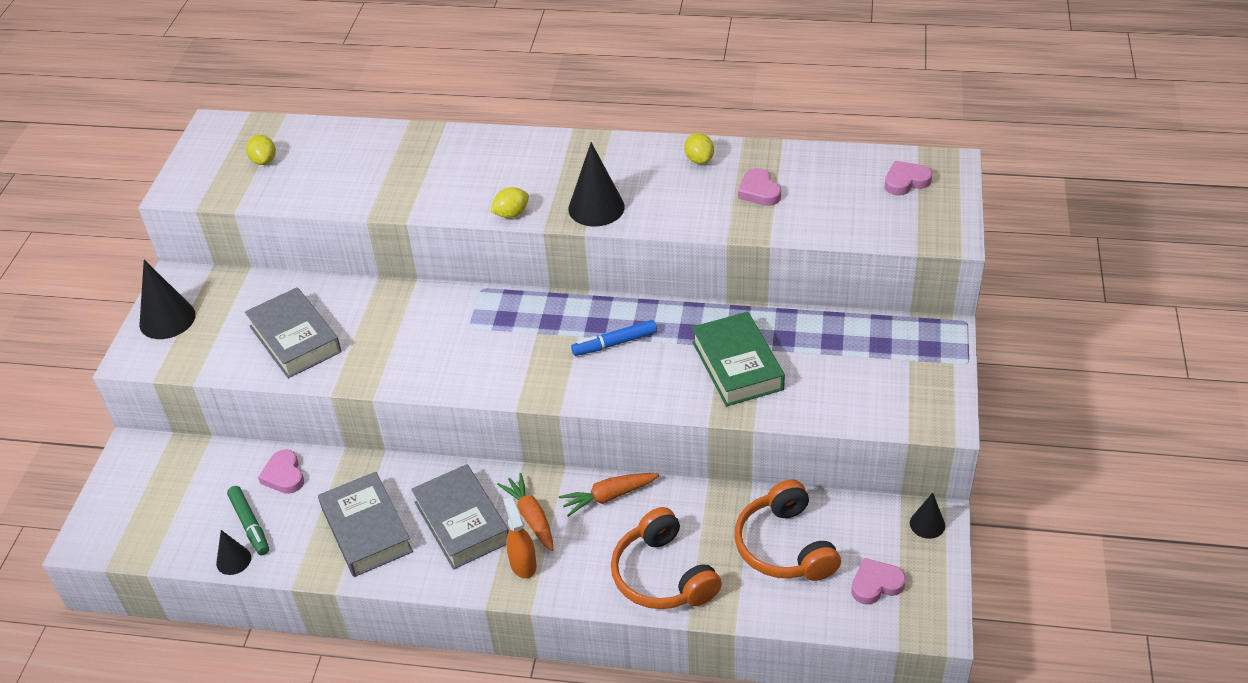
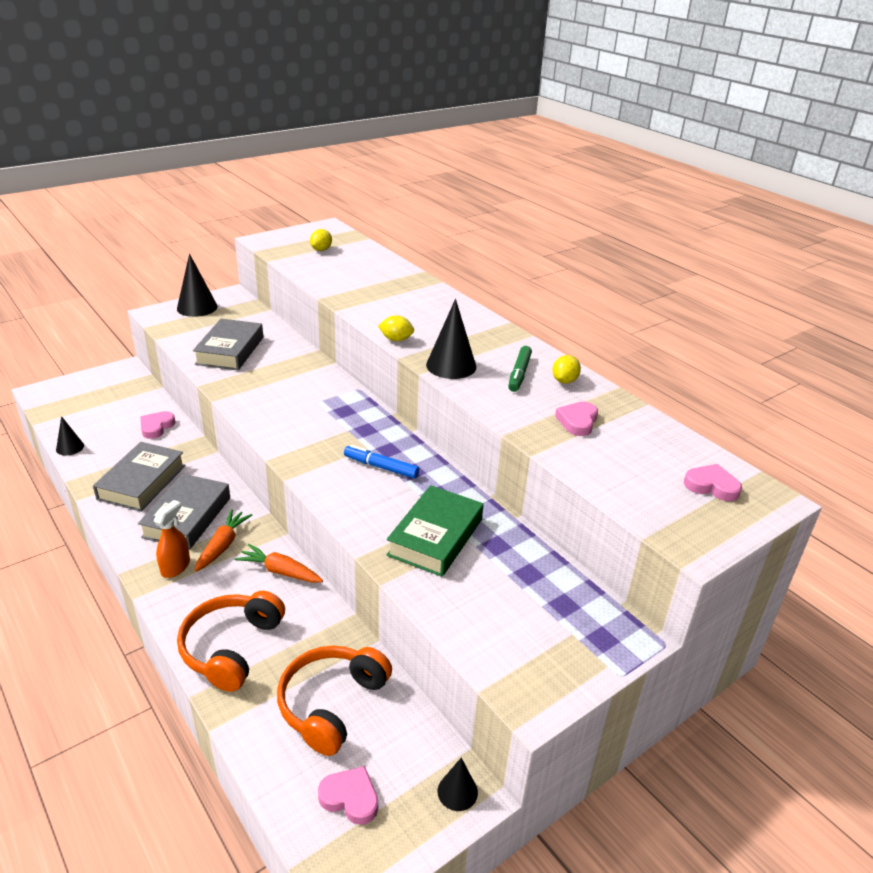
camera: 40 degrees right, 10 degrees down
green marker [227,486,269,555] -> green marker moved to [508,346,532,392]

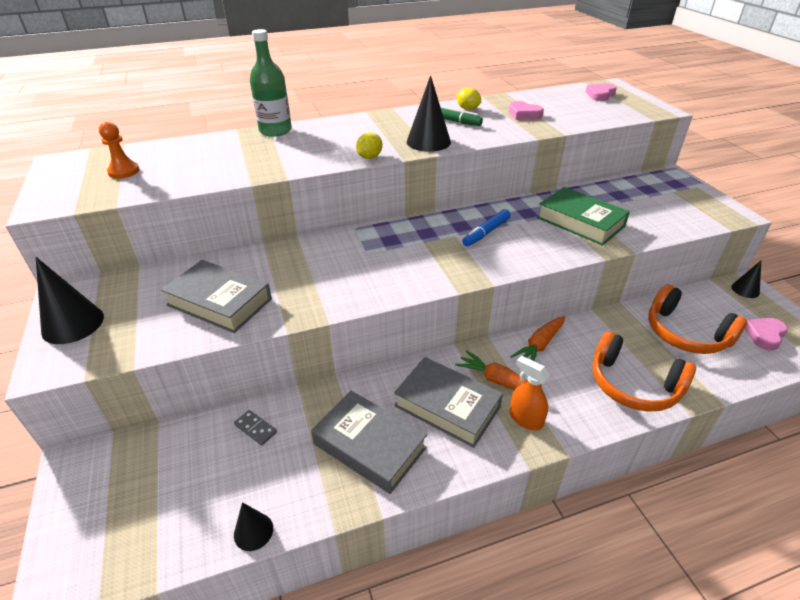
camera: 70 degrees left, 5 degrees up
pink heart [140,411,175,439] -> grey domino [234,410,277,446]
yellow lemon [310,229,332,251] -> orange pawn [99,122,139,179]
none -> green bottle [250,29,292,137]

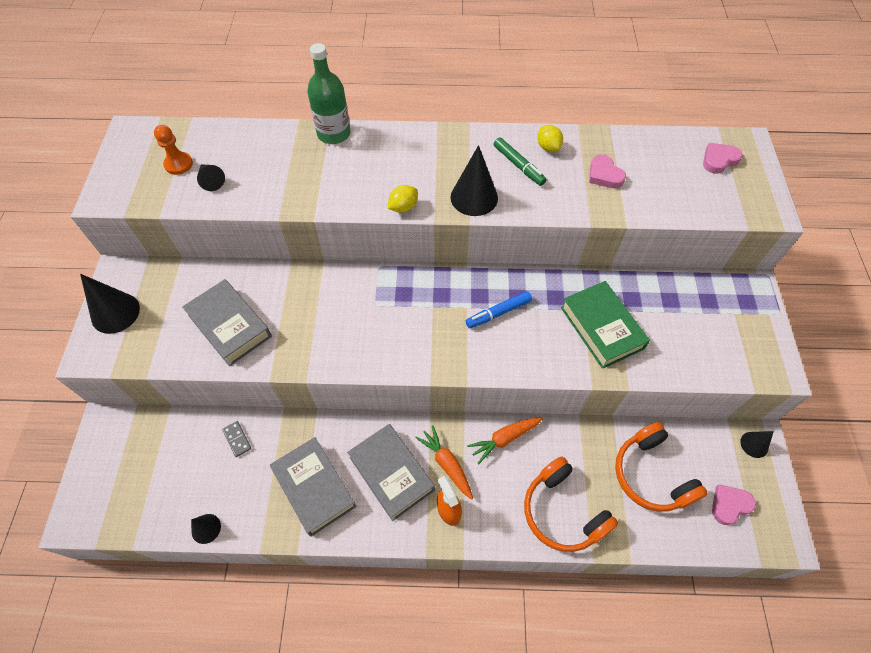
camera: 20 degrees right, 20 degrees up
none -> black cone [197,164,225,191]

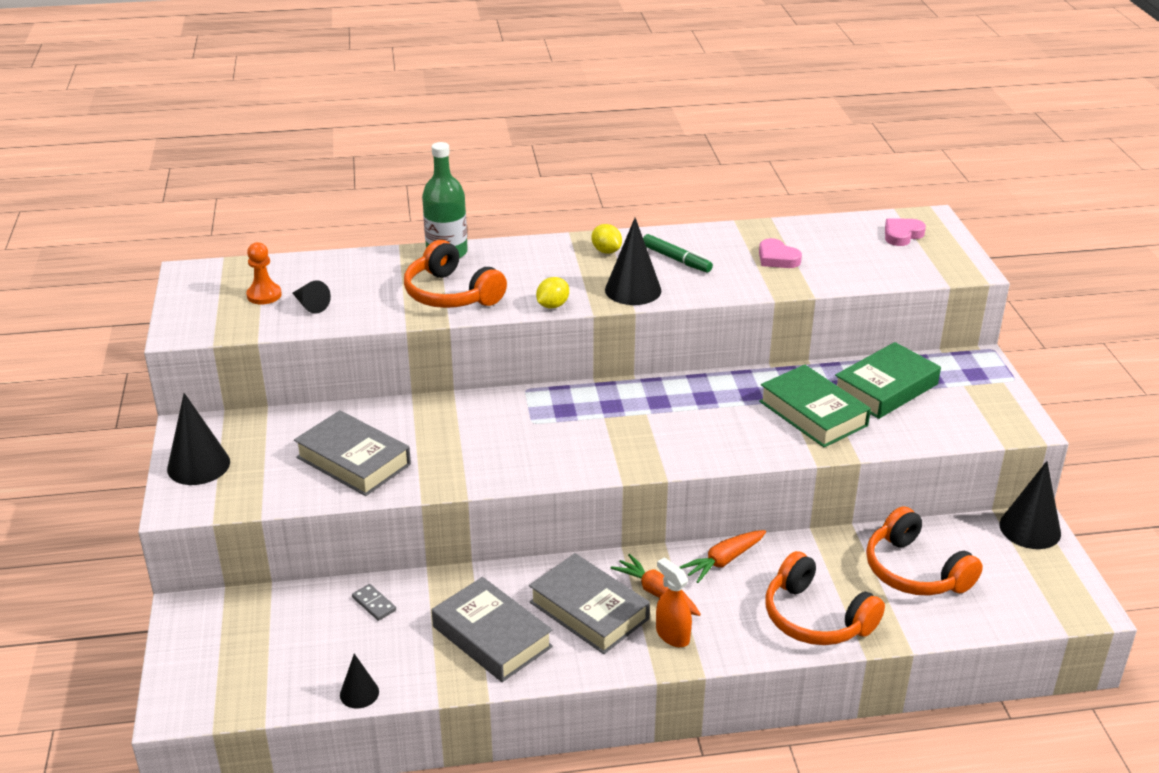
camera: 10 degrees left, 25 degrees down
blue marker [466,291,532,328] -> none
yellow lemon [538,125,563,152] -> yellow lemon moved to [591,224,622,254]
pink heart [712,484,756,525] -> none
black cone [740,431,774,458] -> black cone [999,461,1061,549], size x1.75
none -> orange headphones [404,240,507,308]
none -> green book [835,342,941,419]

